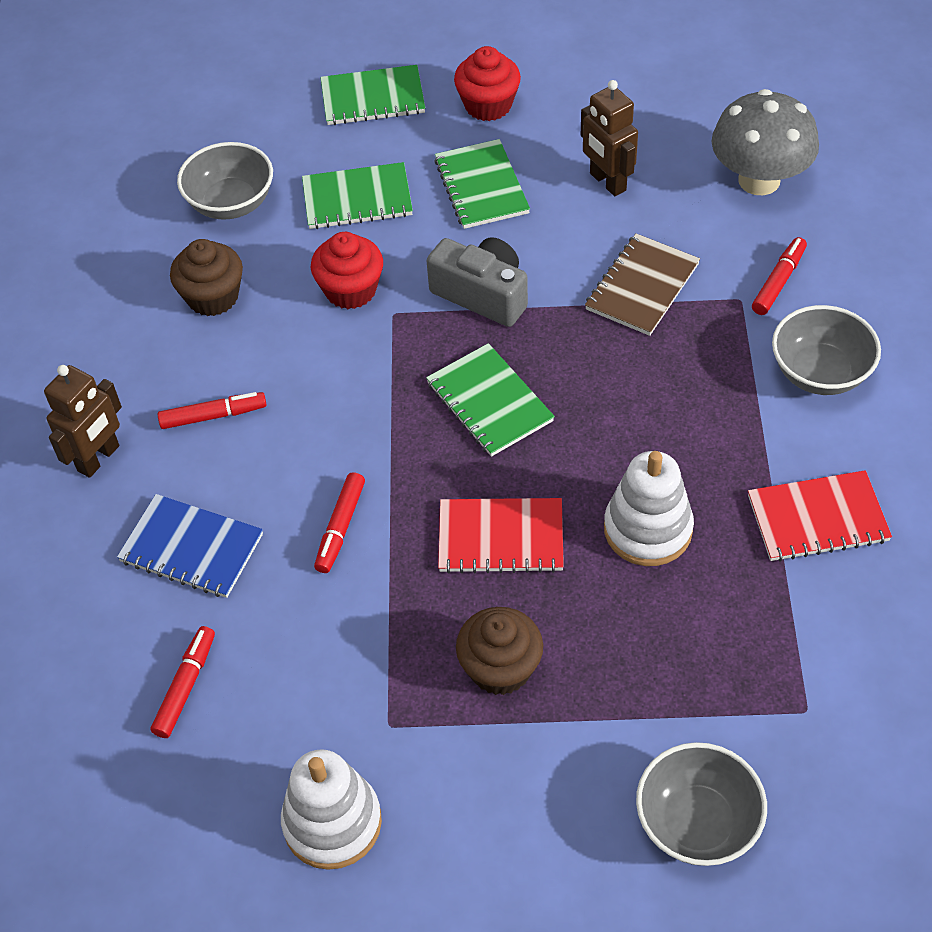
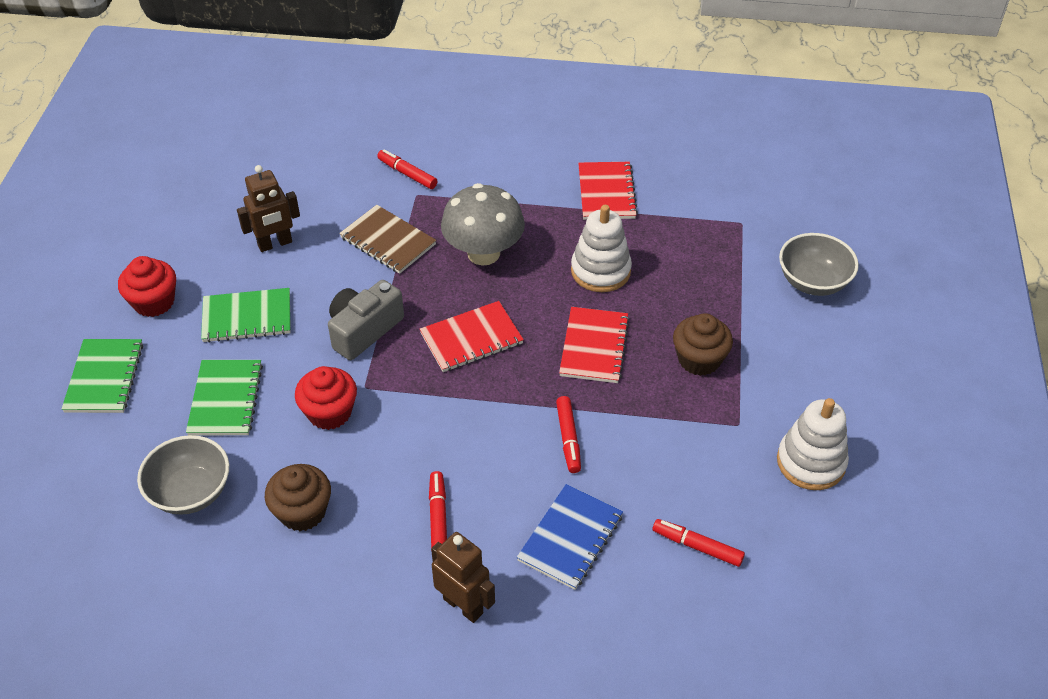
camera: 85 degrees left, 5 degrees down
red marker [314,472,365,573] -> red marker turned 60 degrees clockwise [556,396,581,473]
green notebook [426,343,555,457] -> red notebook [420,301,524,372]
grey mushroom [712,89,819,195] -> grey mushroom moved to [441,183,525,266]
grey bowl [772,305,881,395] -> none

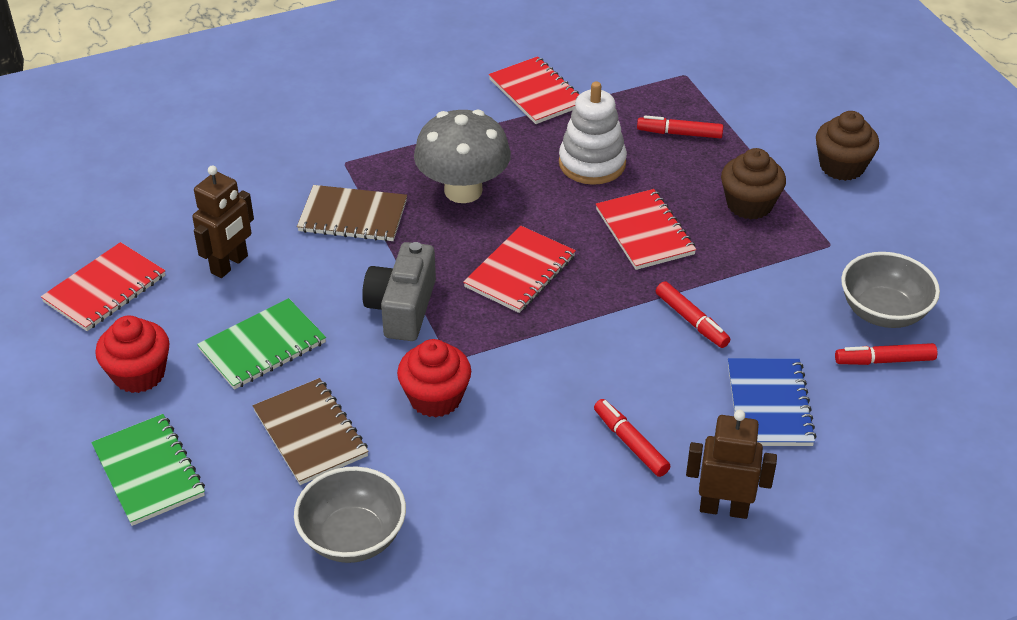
camera: 30 degrees left, 5 degrees down
green notebook [186,360,263,435] -> brown notebook [253,378,369,485]
brown cupcake [265,464,331,531] -> brown cupcake moved to [816,111,879,181]
red marker [377,149,437,189] -> red marker moved to [637,115,723,138]
white stacking toy [777,398,849,490] -> none
grey bowl [779,233,859,296] -> grey bowl moved to [841,252,940,328]
none -> red notebook [41,242,165,331]

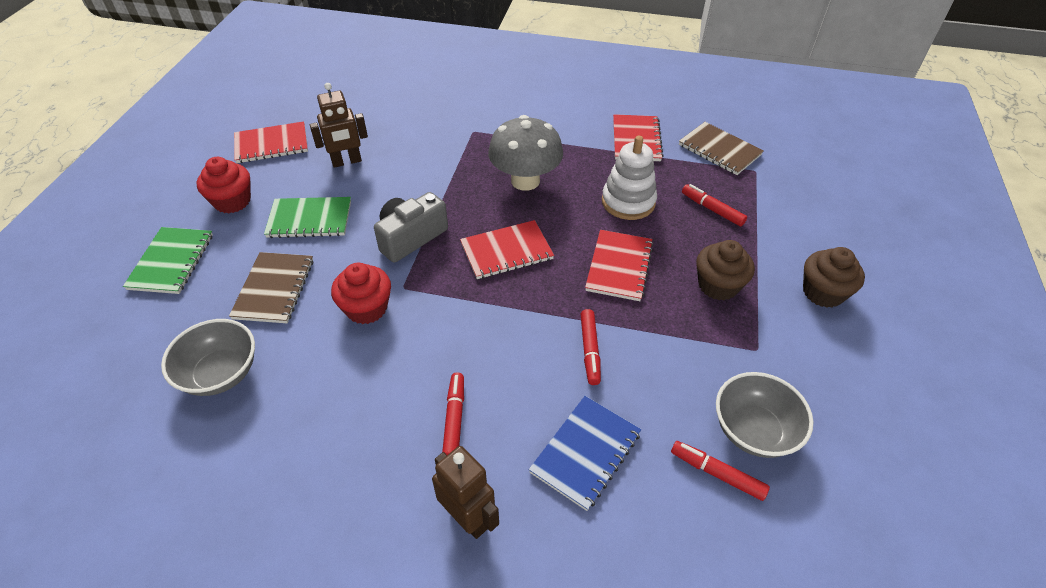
camera: 35 degrees right, 5 degrees up
brown notebook [297,185,407,242] -> brown notebook moved to [679,122,764,175]

